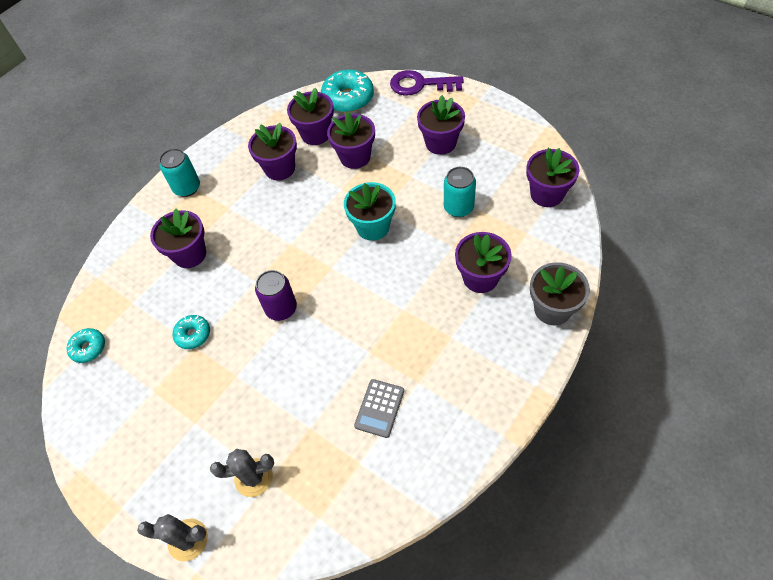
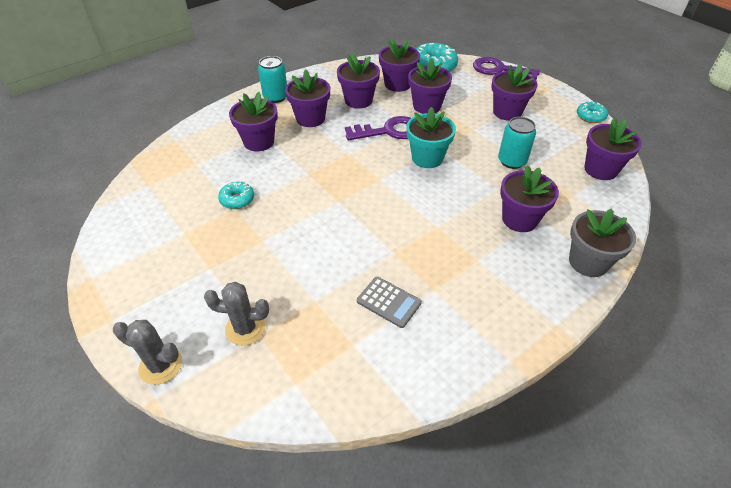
camera: 10 degrees right, 10 degrees down
turquoise donut [67,328,105,363] -> turquoise donut moved to [577,101,608,123]
purple can [255,270,297,321] -> none
grey calculator [354,379,404,438] -> grey calculator turned 90 degrees counterclockwise [357,277,422,328]
none -> purple flower pot [285,70,330,127]
none -> purple key [345,116,411,140]

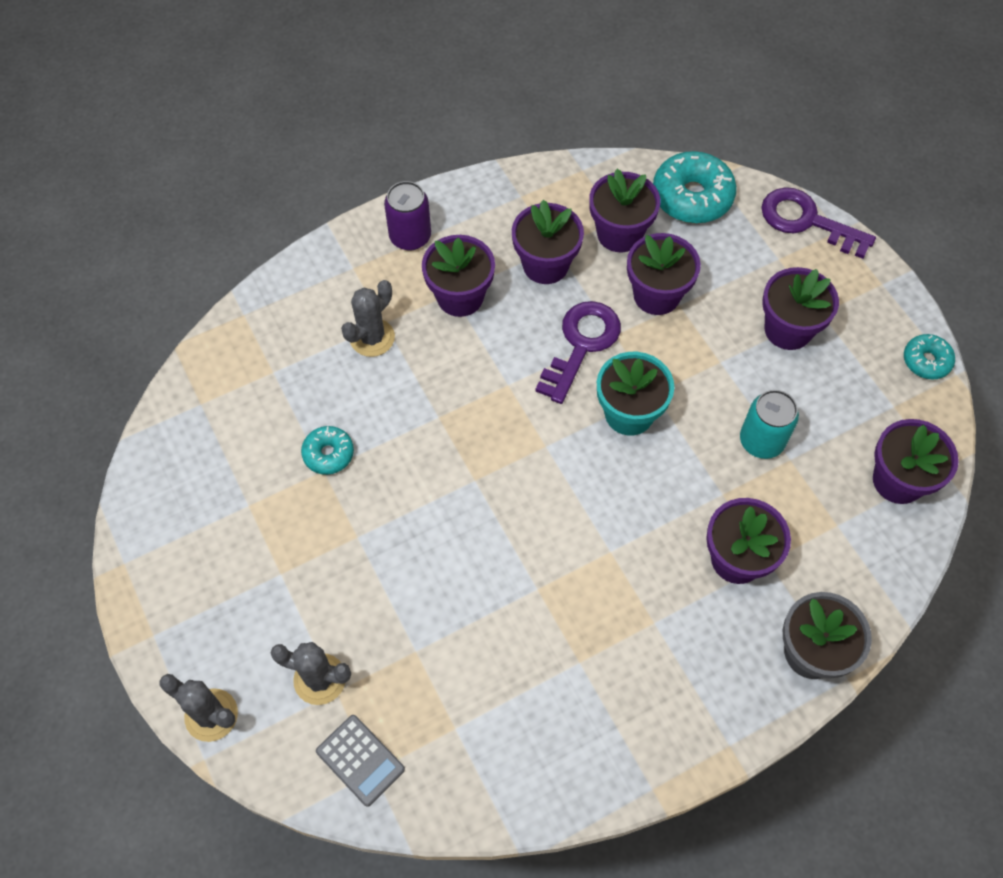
camera: 10 degrees right, 15 degrees up
purple flower pot [229,92,278,151] -> grey cactus [341,280,395,357]
turquoise can [258,56,287,103] -> purple can [384,181,431,250]
purple key [345,116,411,140] -> purple key turned 60 degrees counterclockwise [535,301,621,404]
grey calculator [357,277,422,328] -> grey calculator moved to [316,715,405,807]

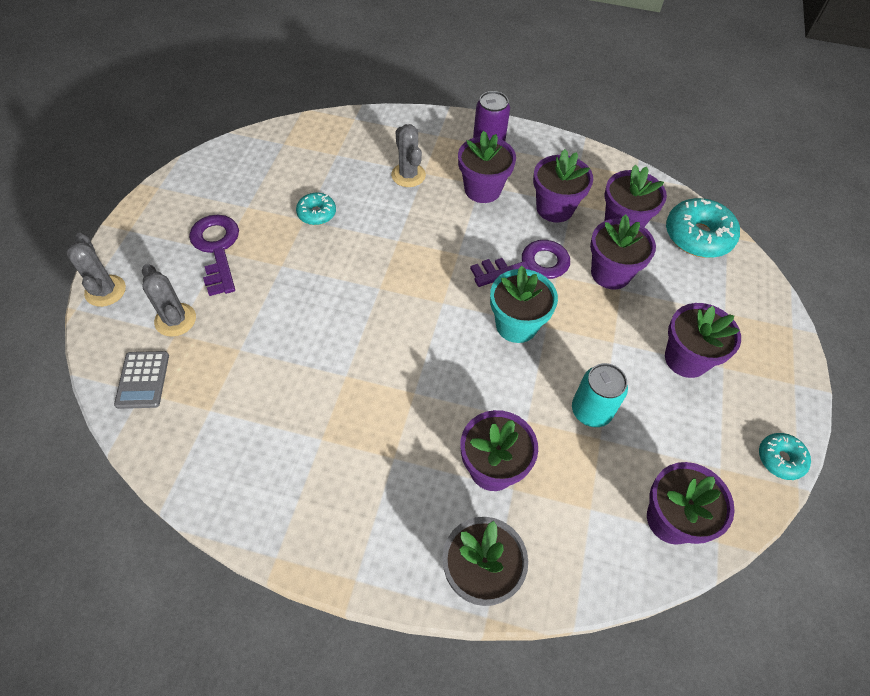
camera: 40 degrees right, 5 degrees down
grey cactus [341,280,395,357] -> grey cactus turned 75 degrees clockwise [391,124,426,187]
purple key [761,187,876,259] -> purple key moved to [189,214,239,296]

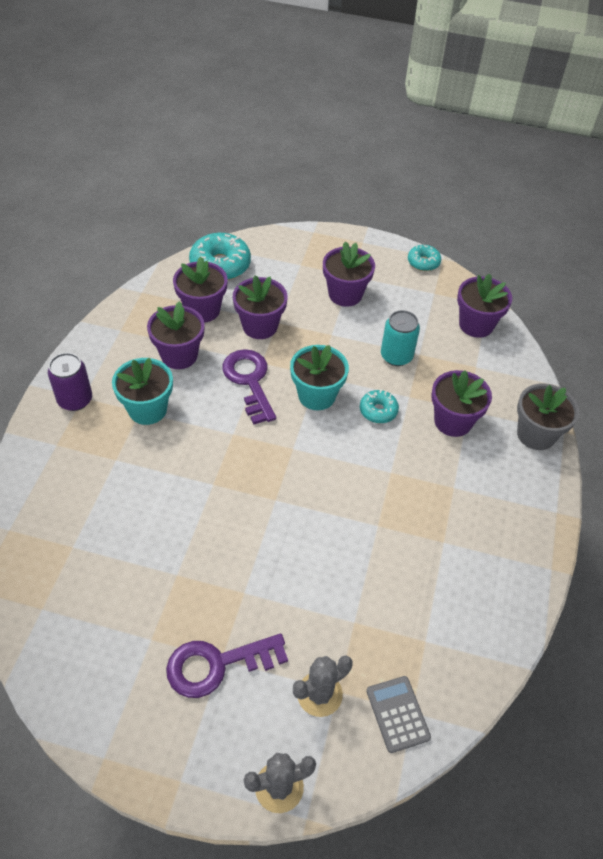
camera: 90 degrees left, 5 degrees down
grey calculator [114,351,169,409] -> grey calculator turned 105 degrees counterclockwise [366,676,431,753]
turquoise donut [296,193,336,225] -> turquoise donut moved to [360,389,399,423]
grey cactus [391,124,426,187] -> none
purple flower pot [458,131,516,203] -> turquoise flower pot [112,358,173,425]

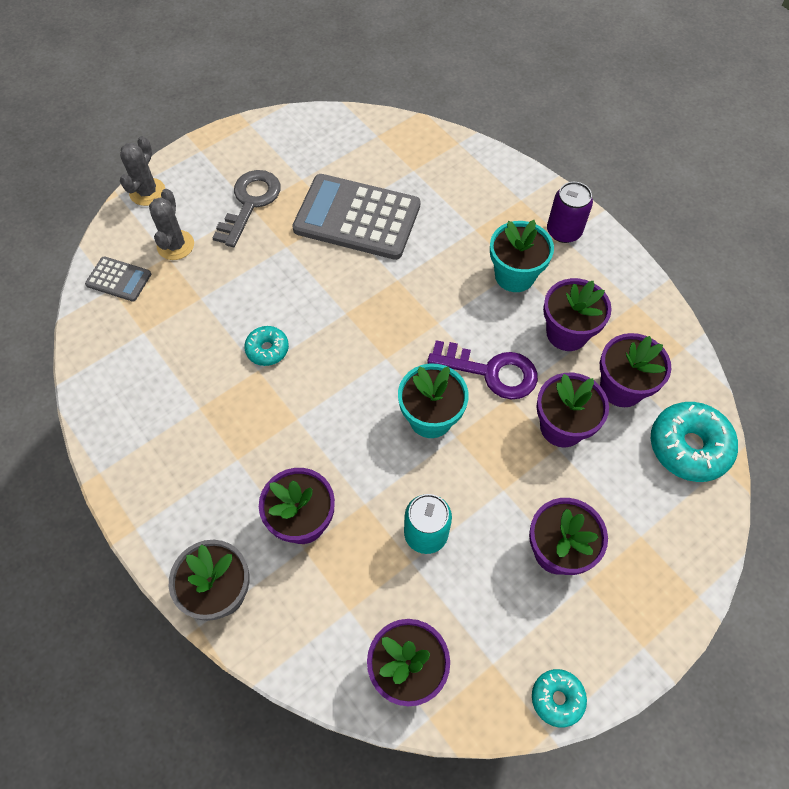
camera: 130 degrees right, 10 degrees up
purple key [166,633,288,698] -> grey key [212,170,281,247]
turquoise donut [360,389,399,423] -> turquoise donut moved to [244,326,289,366]
none -> grey calculator [292,174,421,260]

